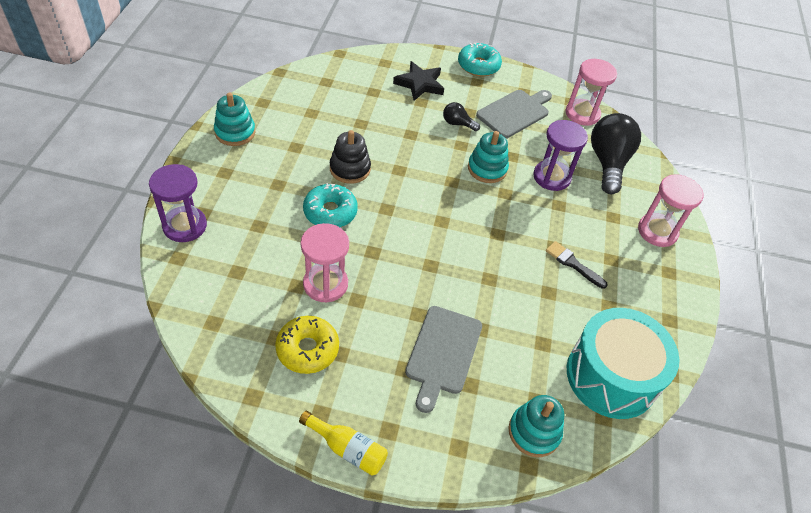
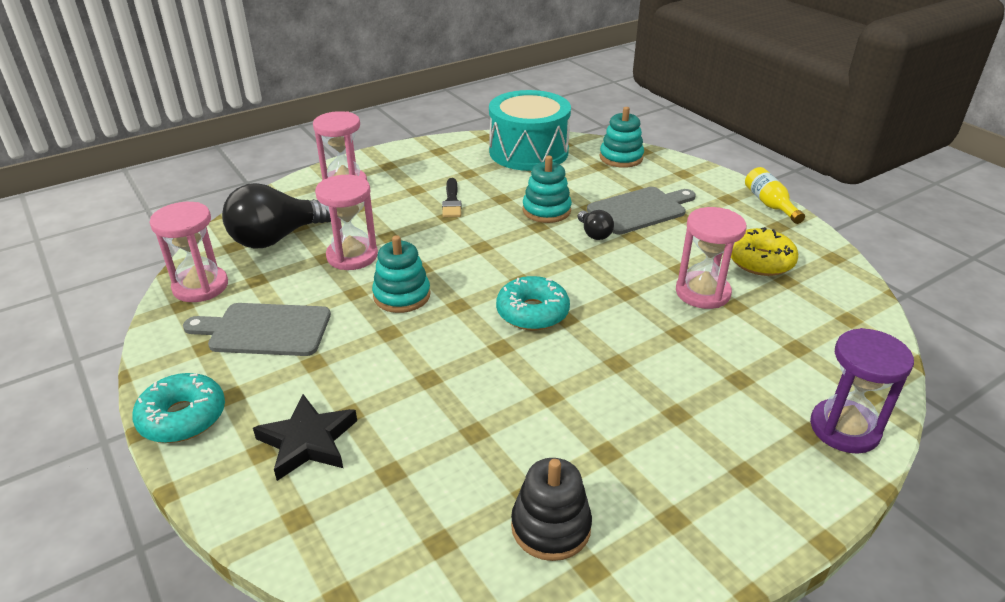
camera: 130 degrees left, 15 degrees down
turquoise stacking toy [214,93,255,146] -> turquoise stacking toy moved to [523,156,572,223]
turquoise donut [303,183,358,227] -> turquoise donut moved to [496,276,570,330]
black stacking toy [330,130,371,184] -> black stacking toy moved to [511,458,592,561]
black light bulb [443,102,480,131] -> black light bulb moved to [578,210,614,240]
purple hourglass [533,120,588,191] -> pink hourglass [315,175,378,270]

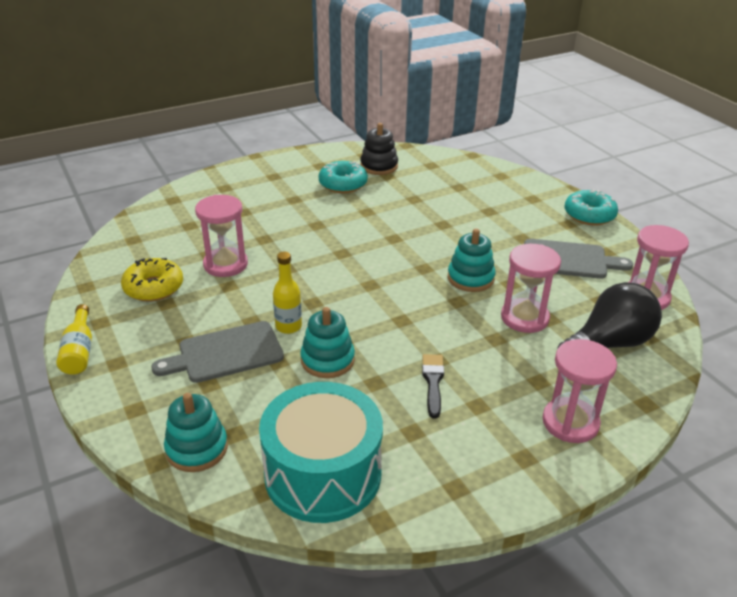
camera: 175 degrees left, 0 degrees up
black star [253,394,357,481] -> none
turquoise donut [496,276,570,330] -> turquoise donut moved to [318,161,368,193]
black light bulb [578,210,614,240] -> yellow bottle [273,252,302,334]
purple hourglass [810,328,914,454] -> none

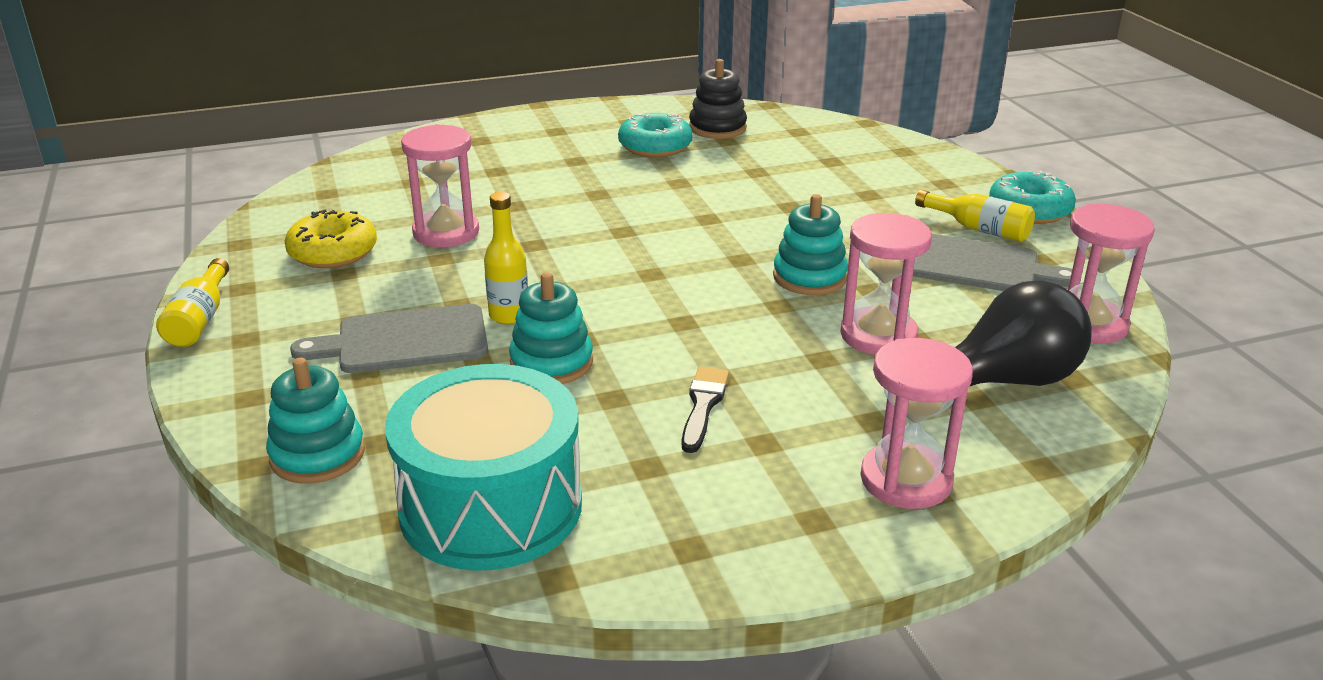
camera: 10 degrees right, 5 degrees down
none -> yellow bottle [915,190,1035,242]

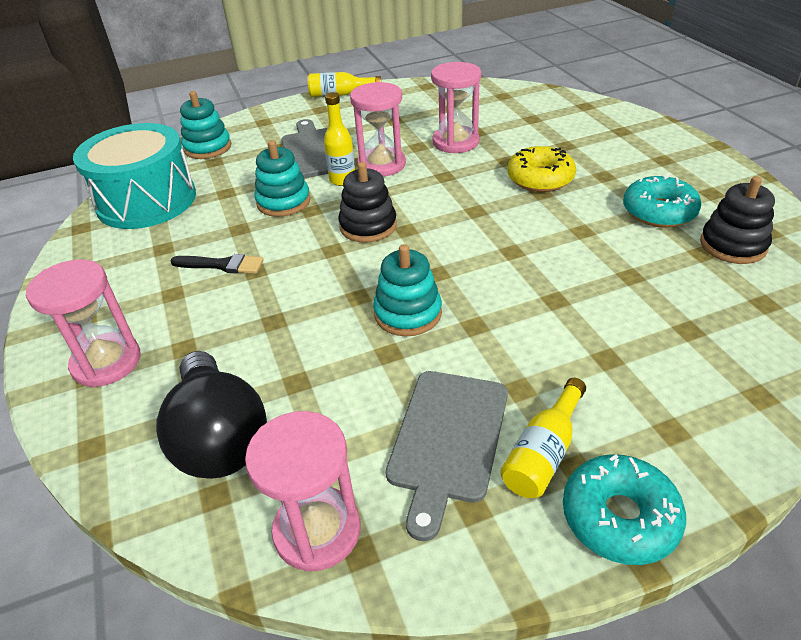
camera: 90 degrees right, 10 degrees up
yellow donut [285,209,377,268] -> yellow donut moved to [507,146,576,192]
pink hourglass [840,213,932,355] -> pink hourglass moved to [350,82,406,177]
none -> black stacking toy [338,162,397,243]

